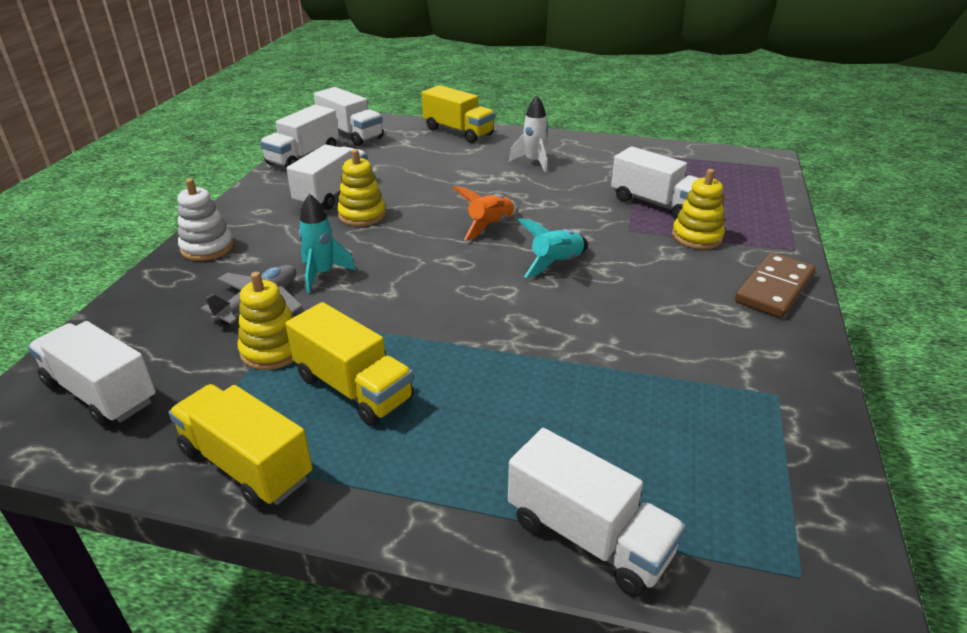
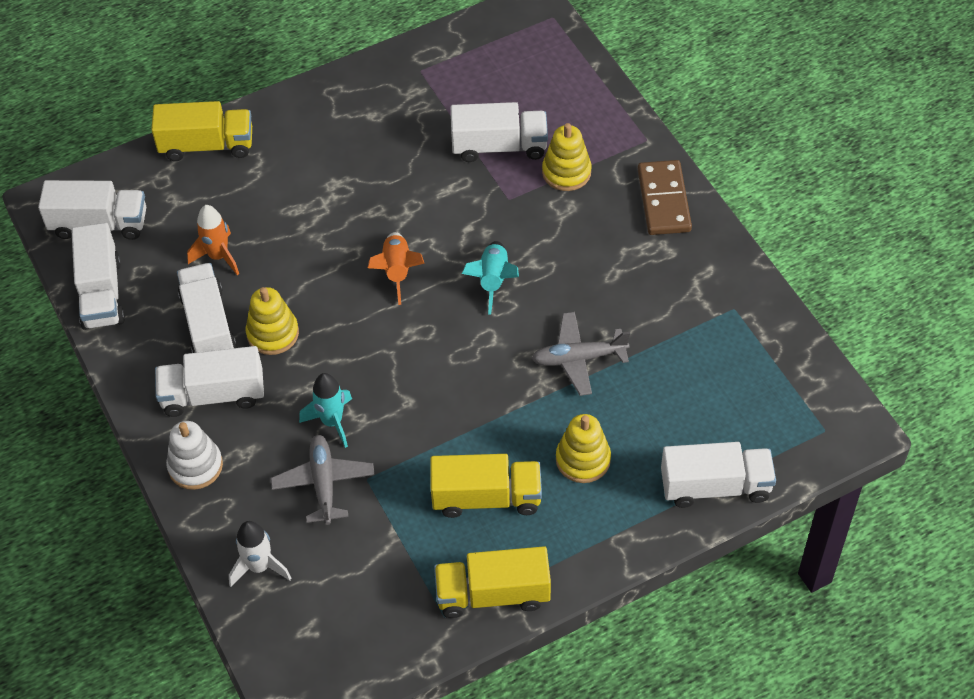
camera: 40 degrees left, 20 degrees up
white truck [28,321,156,426] -> white truck moved to [155,346,264,417]
yellow stacking toy [238,272,294,370] -> yellow stacking toy moved to [556,414,611,483]
white rocket [509,95,548,172] -> white rocket moved to [229,521,291,587]
none -> orange rocket [187,205,239,275]
none -> grey plane [532,312,630,396]

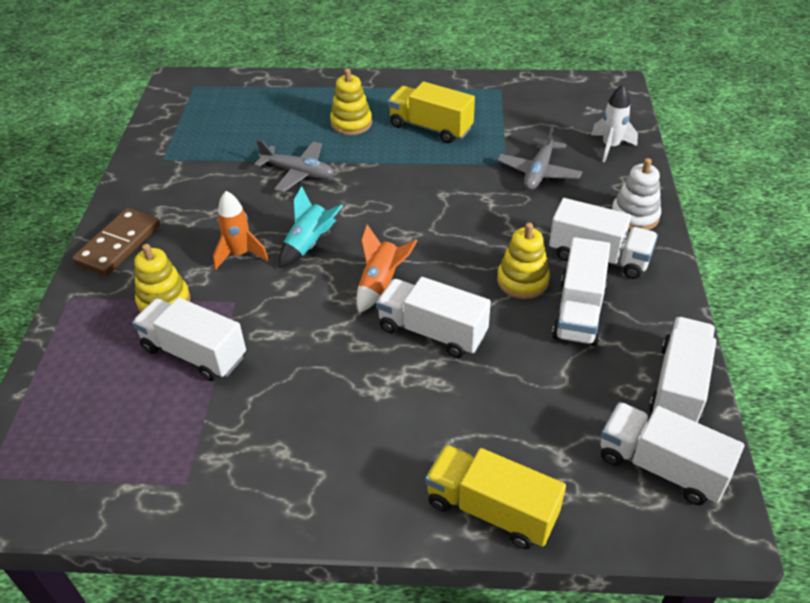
camera: 150 degrees left, 10 degrees down
orange rocket [187,205,239,275] -> orange rocket moved to [213,191,269,270]
turquoise rocket [299,373,352,448] -> none
yellow truck [434,546,551,618] -> none
white truck [661,442,776,508] -> white truck moved to [376,277,491,358]

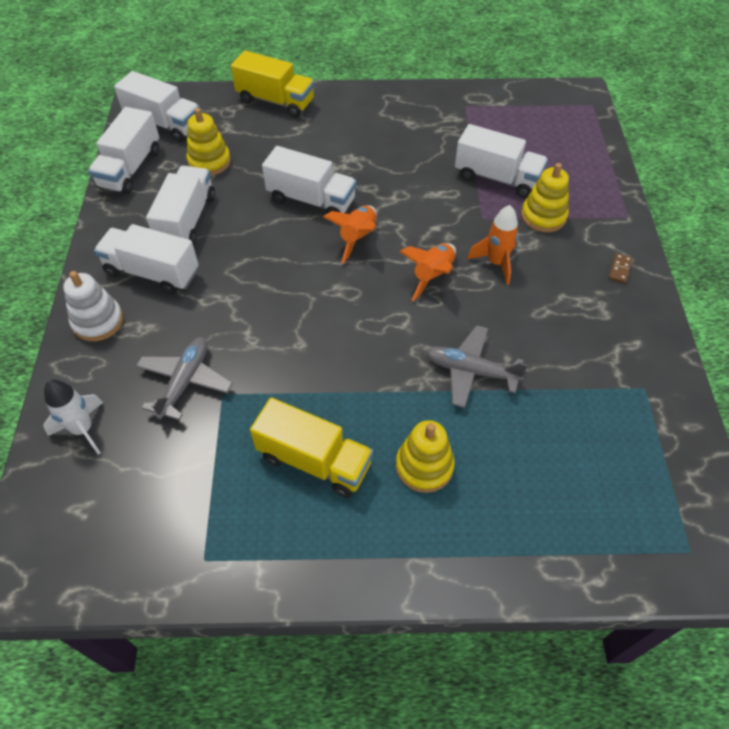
camera: 175 degrees right, 10 degrees up
brown domino [72,208,160,276] -> brown domino [609,253,633,283], size x0.41
turquoise rocket [279,186,343,268] -> orange rocket [399,243,456,301]
yellow stacking toy [497,223,550,299] -> yellow stacking toy moved to [186,108,231,176]

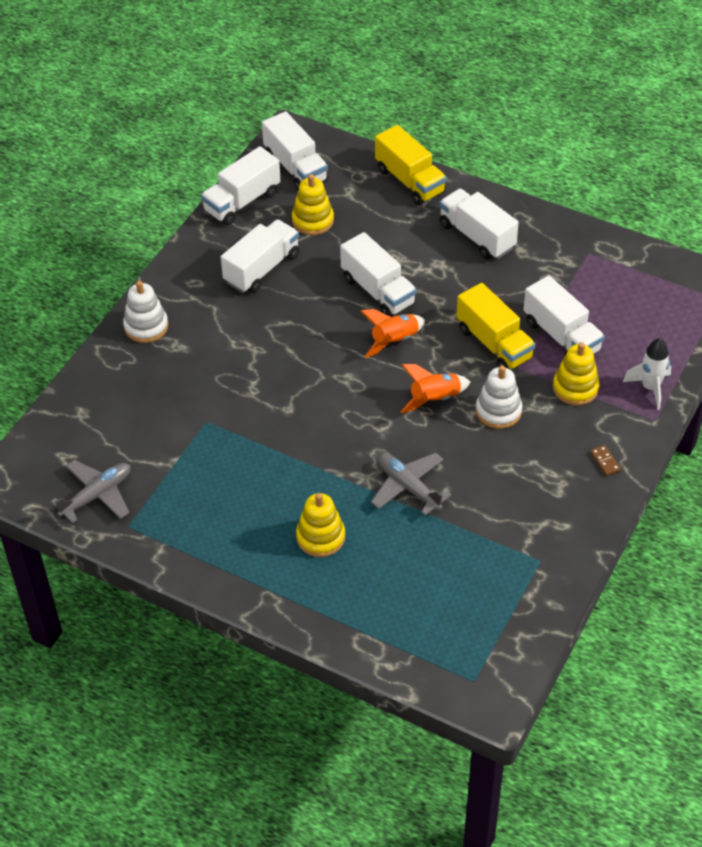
camera: 30 degrees right, 5 degrees down
white rocket [43,380,103,454] -> white rocket moved to [623,338,671,410]
white truck [94,224,199,294] -> white truck moved to [439,188,519,259]
grey plane [136,337,233,420] -> grey plane moved to [51,460,130,523]
yellow truck [250,397,373,498] -> yellow truck moved to [456,283,536,369]
orange rocket [467,205,519,285] -> white stacking toy [476,365,523,429]
brown domino [609,253,633,283] -> brown domino turned 75 degrees counterclockwise [590,445,621,476]

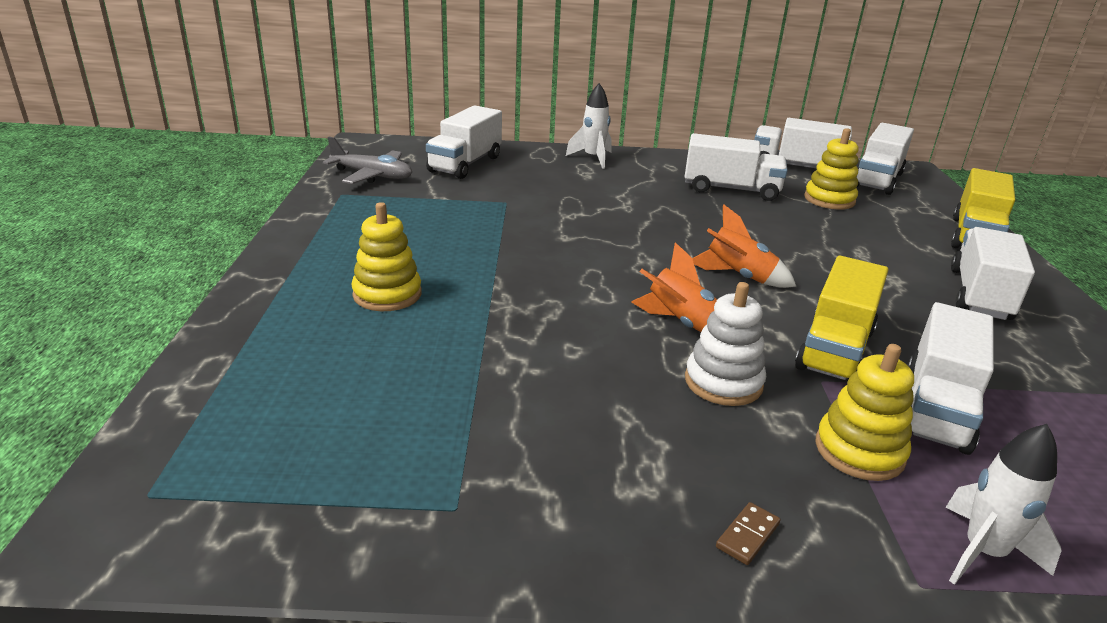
camera: 60 degrees right, 20 degrees down
white stacking toy [123,281,168,343] -> white rocket [566,83,612,169]
white truck [340,232,417,317] -> white truck moved to [426,105,502,179]
grey plane [371,453,451,516] -> none

